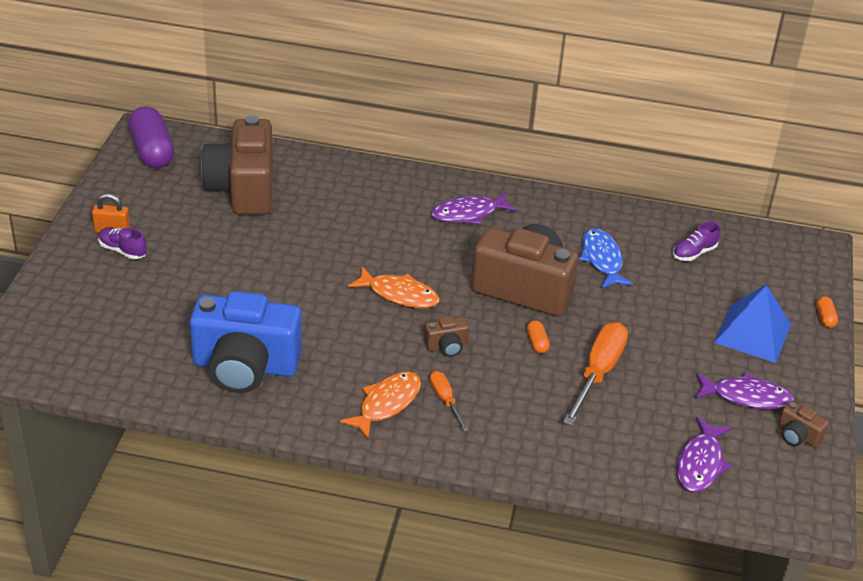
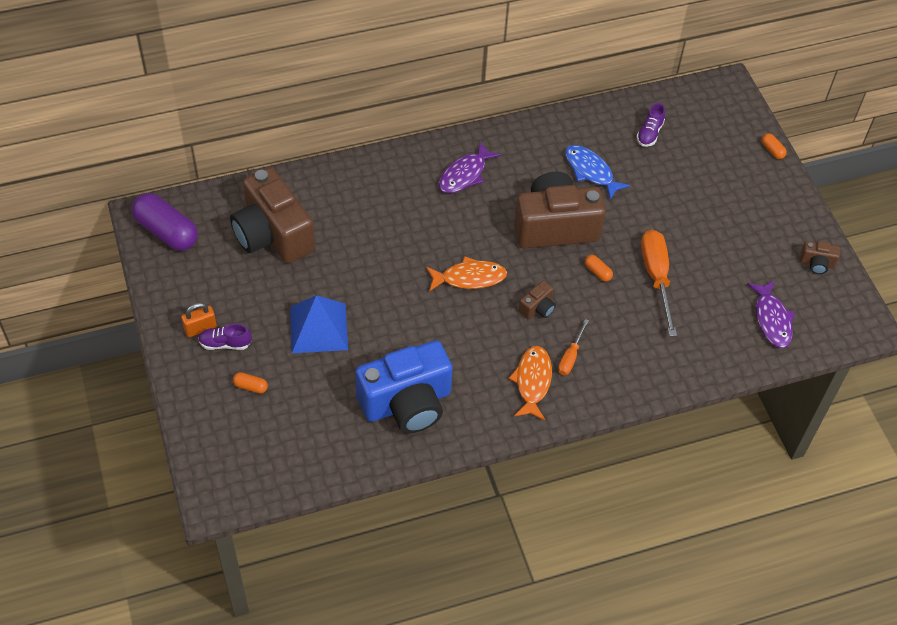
camera: 30 degrees left, 15 degrees up
orange screwdriver [430,371,469,432] -> orange screwdriver turned 105 degrees counterclockwise [558,319,589,375]
purple fish [695,372,794,410] -> none
blue pyramid [714,284,791,363] -> blue pyramid moved to [290,295,348,353]
none -> orange capsule [233,372,268,394]

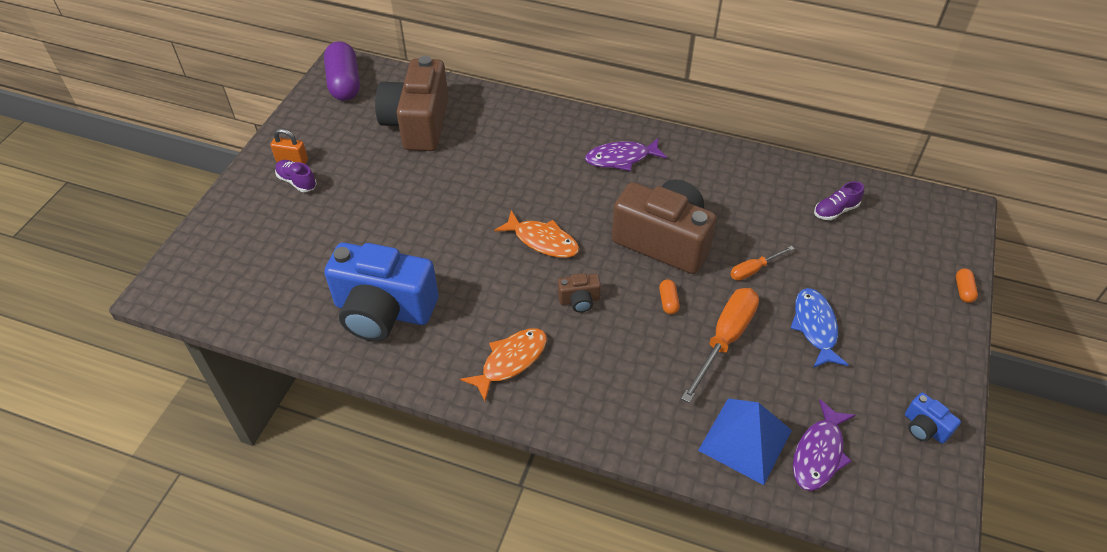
camera: 40 degrees right, 5 degrees down
orange capsule [233,372,268,394] -> none
blue pyramid [290,295,348,353] -> blue pyramid moved to [698,398,792,485]
orange screwdriver [558,319,589,375] -> orange screwdriver moved to [730,246,794,281]
blue fish [565,145,630,200] -> blue fish moved to [790,288,849,368]
brown camera [800,241,840,274] -> blue camera [905,392,961,444]

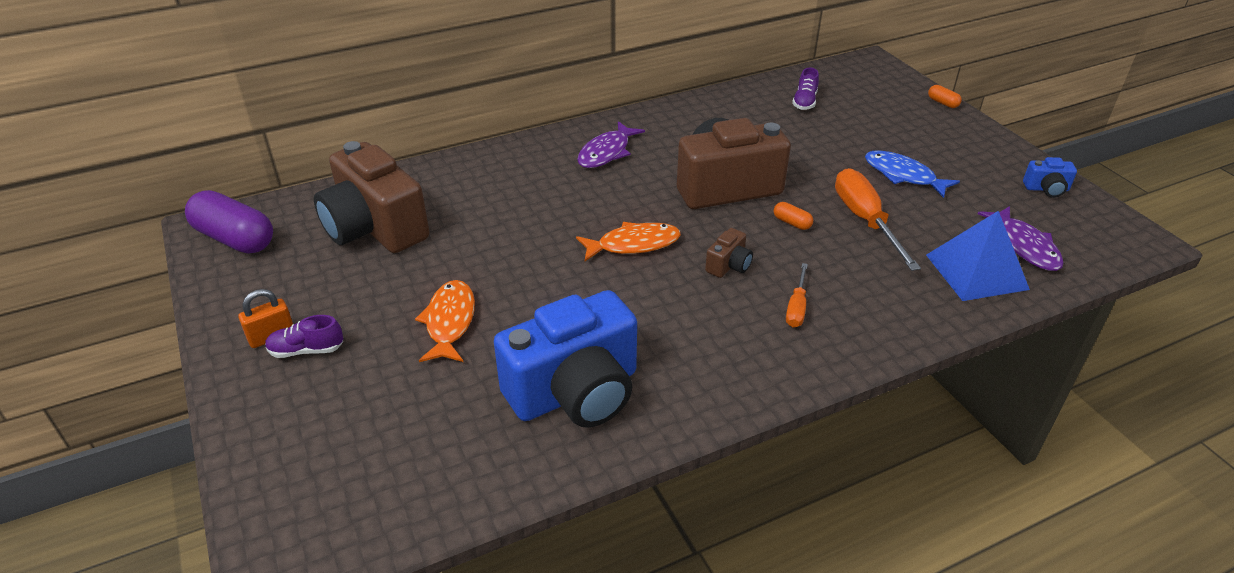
camera: 45 degrees left, 10 degrees down
orange fish [460,328,547,401] -> orange fish moved to [415,280,475,362]
orange screwdriver [730,246,794,281] -> orange screwdriver moved to [786,263,808,328]

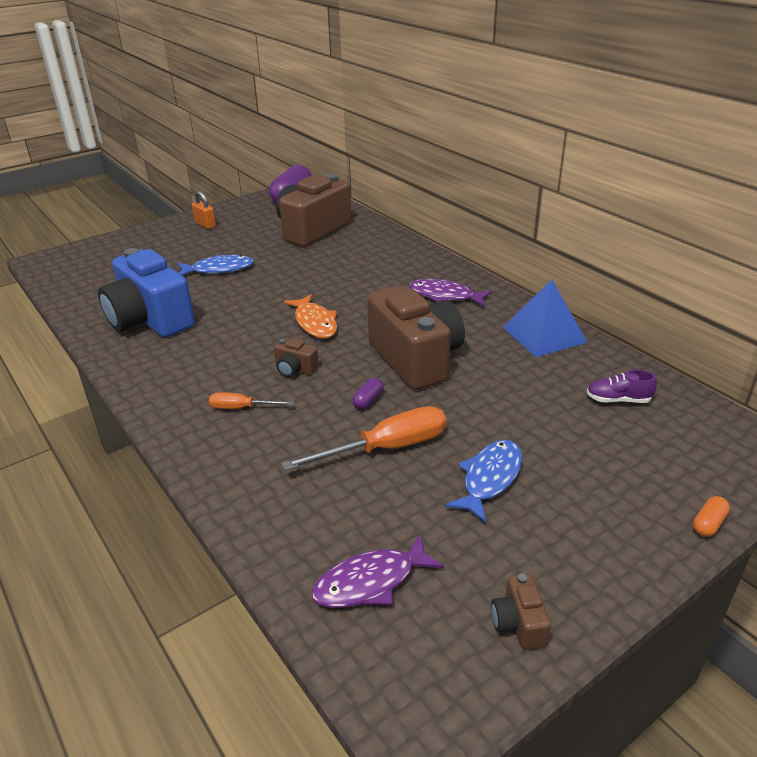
camera: 80 degrees right, 5 degrees down
purple shoe [265,315,343,358] -> none
orange fish [415,280,475,362] -> blue fish [178,255,254,275]
orange capsule [774,202,813,230] -> purple capsule [352,378,383,409]
blue pyramid [926,211,1030,301] -> blue pyramid moved to [503,280,588,357]
blue camera [1023,157,1077,198] -> brown camera [491,574,551,650]

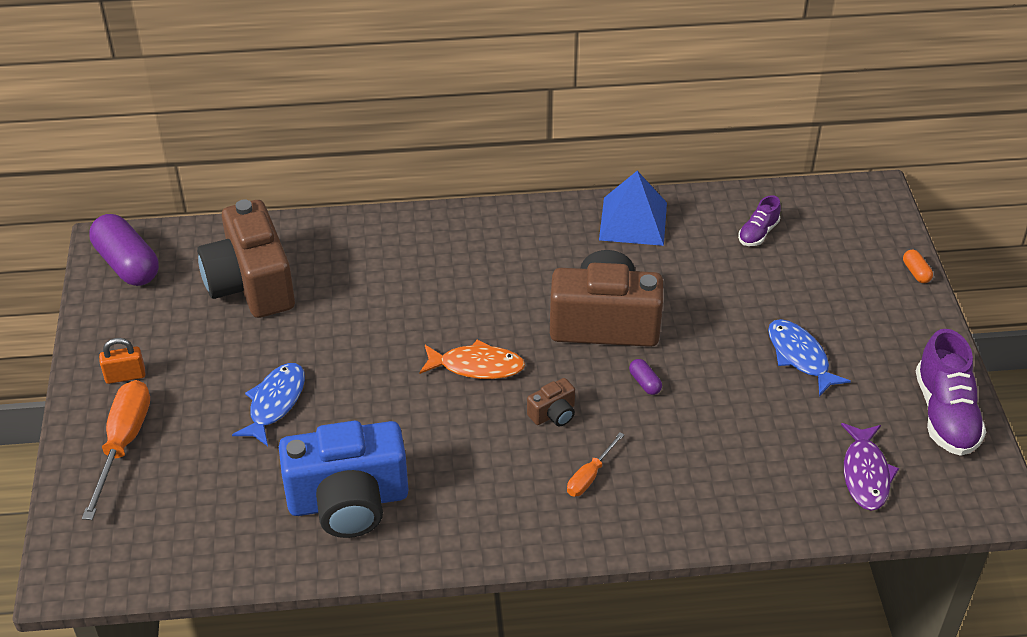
camera: 60 degrees left, 10 degrees up
orange screwdriver [282,406,446,471] -> orange screwdriver moved to [82,380,150,520]
purple fish [409,279,492,307] -> none
brown camera [491,574,551,650] -> purple shoe [916,329,986,456]

